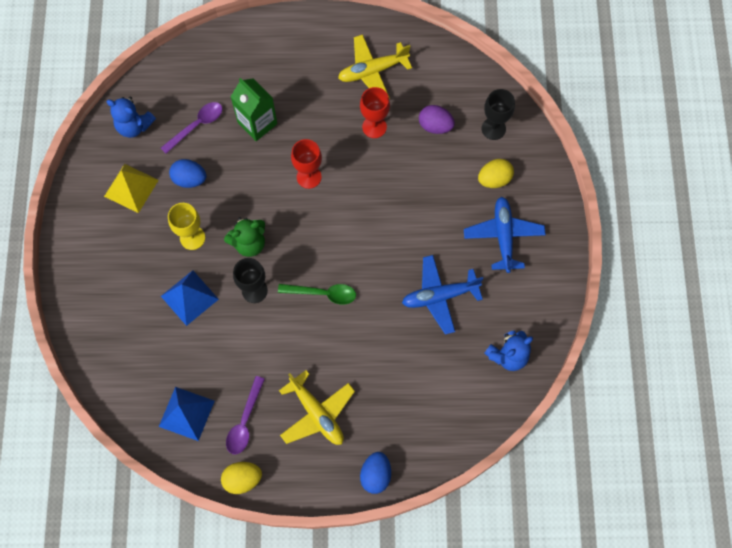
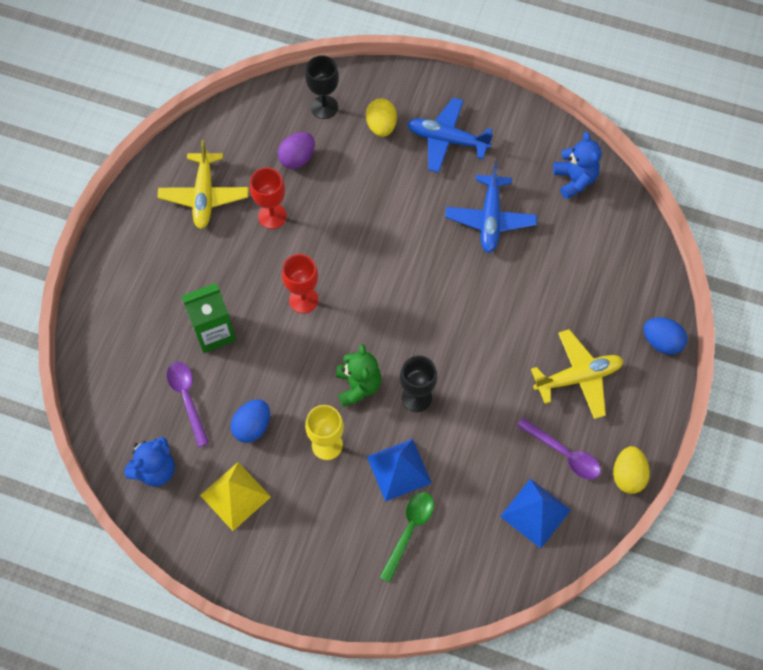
camera: 70 degrees left, 5 degrees down
green spoon [278,284,356,304] -> green spoon moved to [379,492,434,583]

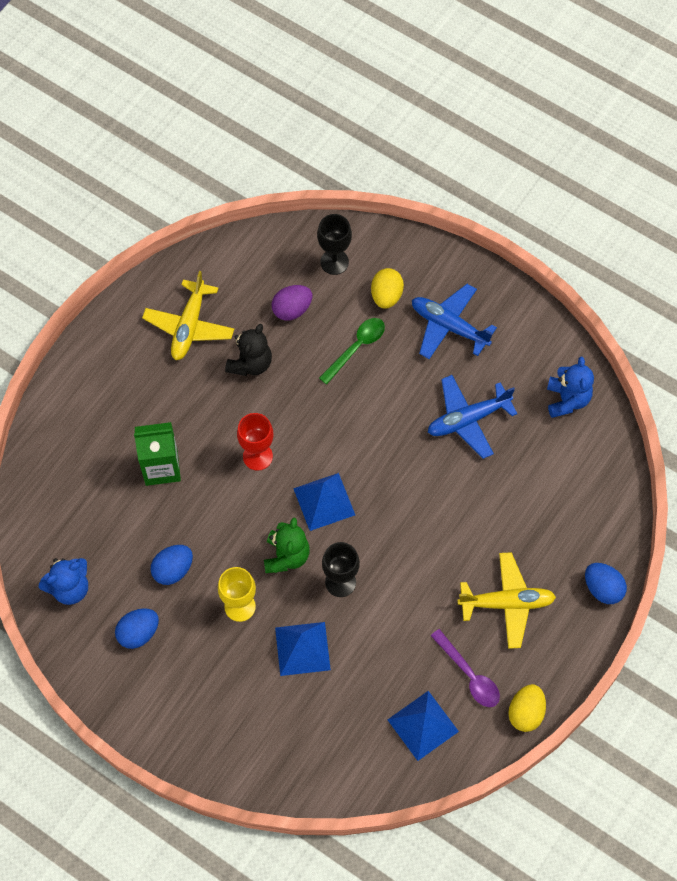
camera: 15 degrees right, 0 degrees up
purple spoon [167,362,209,447] -> none
yellow pyramid [200,462,271,531] -> blue egg [115,608,159,649]
red goblet [250,168,287,229] -> black teddy bear [225,324,272,376]
green spoon [379,492,434,583] -> green spoon moved to [319,318,385,384]
blue plane [445,163,537,253] -> blue plane turned 45 degrees clockwise [428,375,518,459]
none -> blue pyramid [293,473,355,531]

